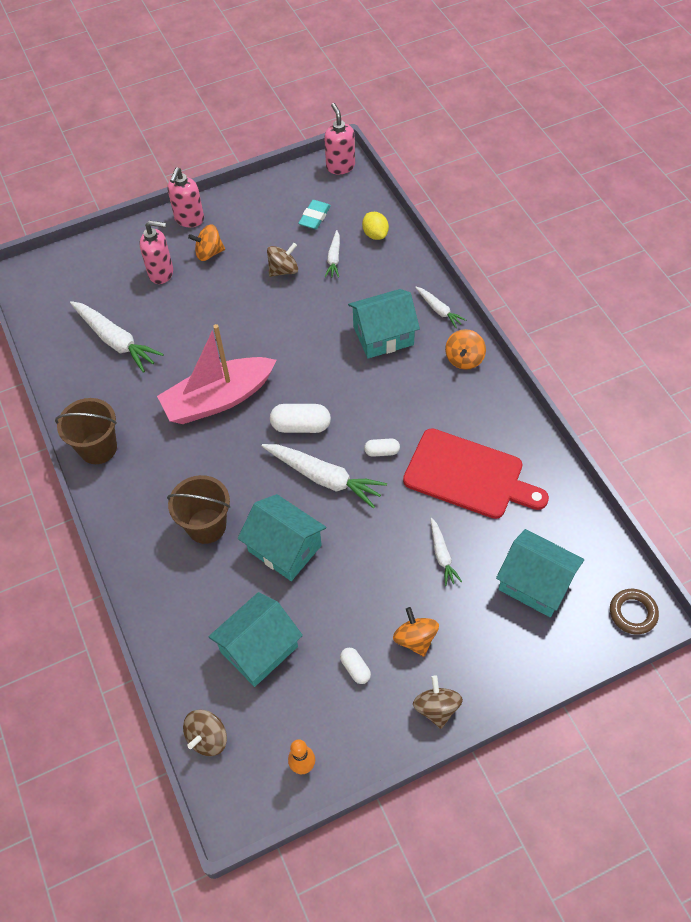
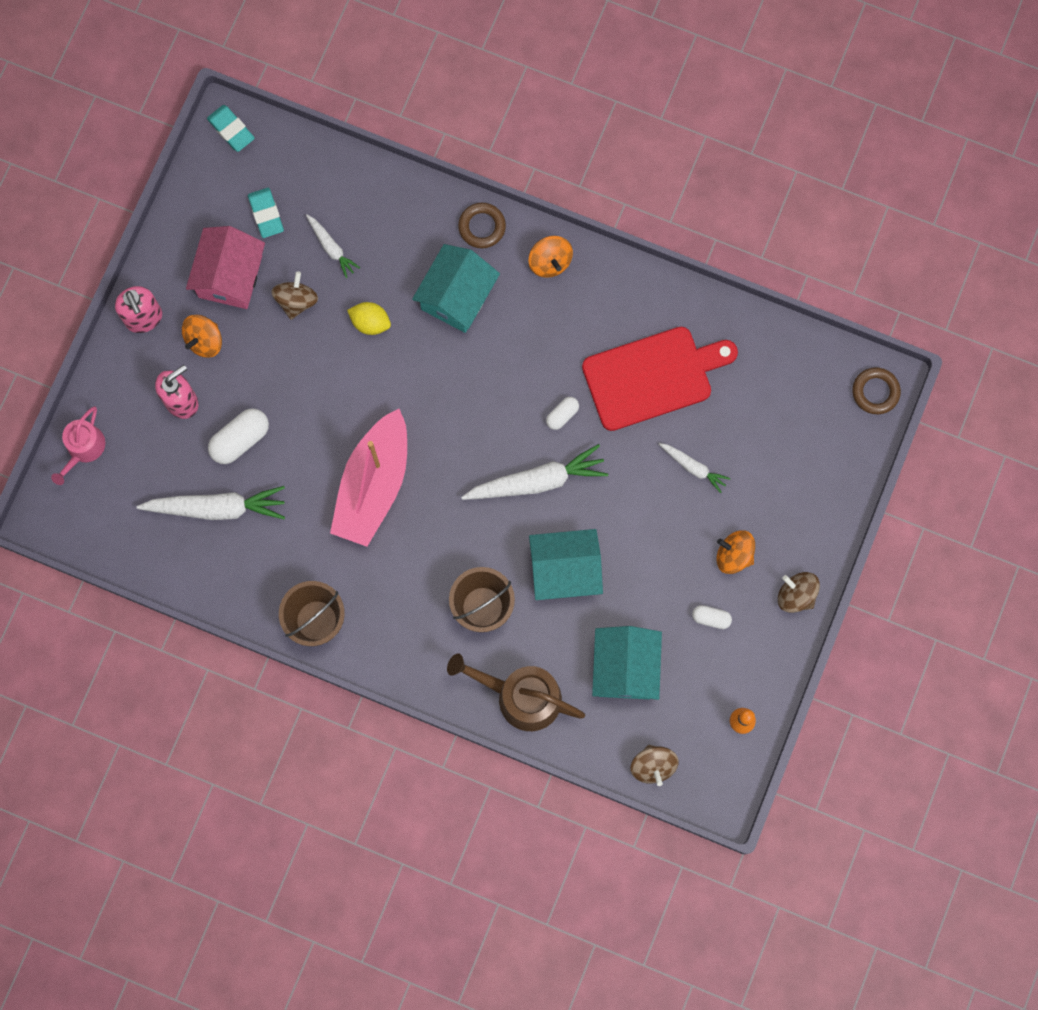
camera: 45 degrees left, 20 degrees up
white capsule [270,404,331,433] -> white capsule moved to [208,408,269,464]
pink soap dispenser [324,103,355,175] -> turquoise eraser [207,105,255,152]
yellow lemon [362,212,389,240] -> yellow lemon moved to [347,302,391,335]
white carrot [415,287,466,328] -> brown ring [458,203,506,248]
turquoise house [496,529,584,617] -> none
none -> pink watering can [51,406,105,485]
none -> pink house [186,226,265,309]
none -> brown watering can [447,653,585,731]

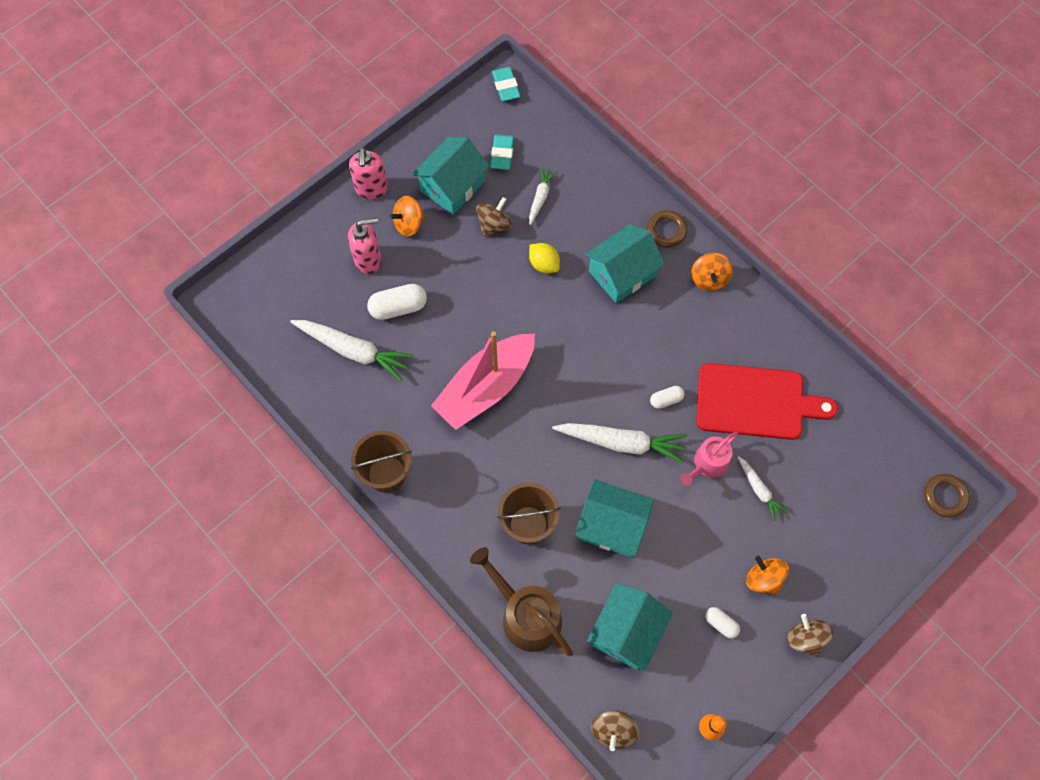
camera: 25 degrees right, 10 degrees down
pink watering can [51,406,105,485] -> pink watering can moved to [680,432,738,486]
pink house [186,226,265,309] -> turquoise house [412,137,490,215]
white carrot [306,215,360,278] -> white carrot turned 150 degrees counterclockwise [529,167,556,225]

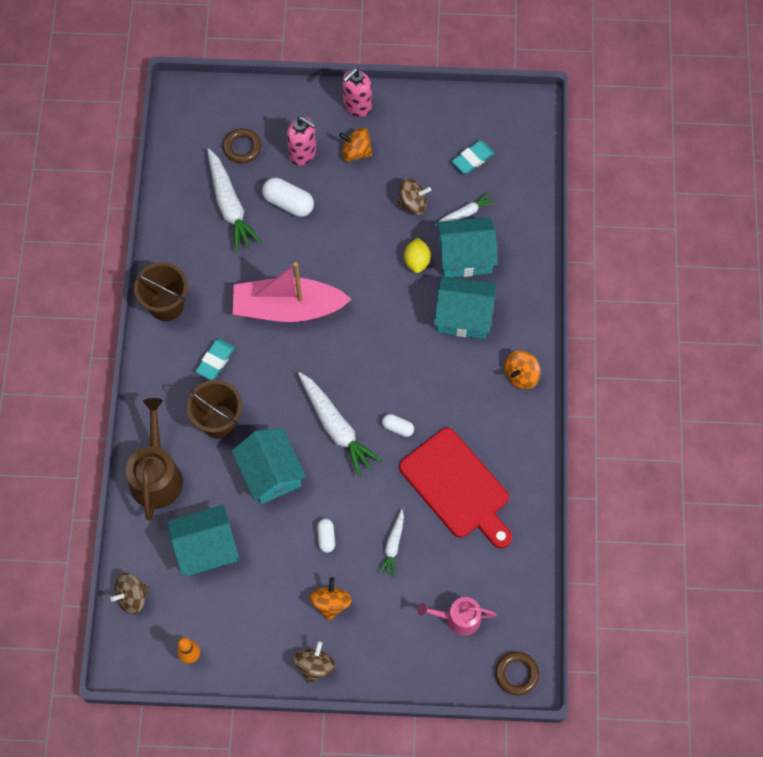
camera: 45 degrees right, 0 degrees up
turquoise house [412,137,490,215] -> turquoise house moved to [436,217,498,277]
turquoise eraser [492,67,520,101] -> turquoise eraser moved to [195,339,235,380]
brown ring [646,210,687,248] -> brown ring moved to [223,128,261,163]
pink watering can [680,432,738,486] -> pink watering can moved to [418,597,497,636]
white capsule [705,607,740,638] -> white capsule moved to [317,519,335,553]

